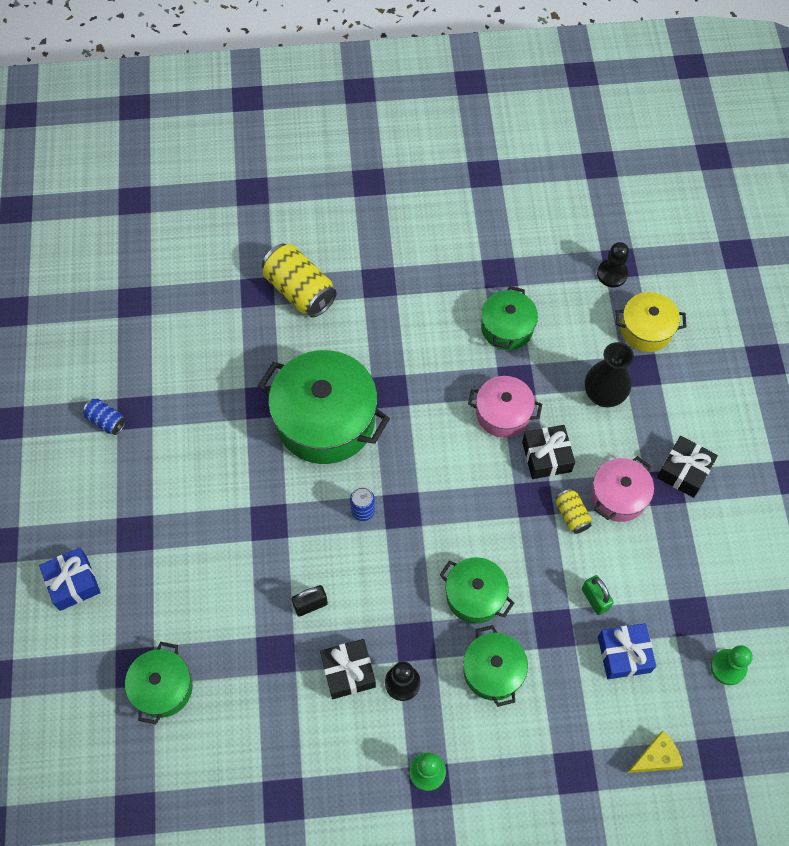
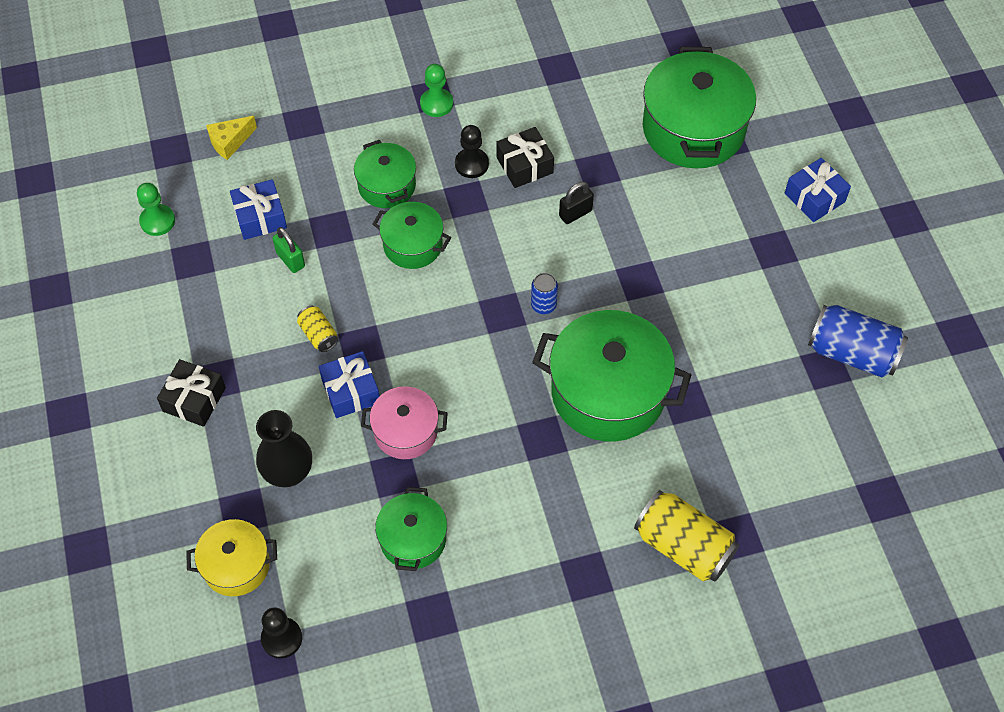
camera: 170 degrees right, 5 degrees down
blue can [83,399,126,435] -> blue can [808,305,908,377], size x1.95
green pot [125,642,193,724] -> green pot [643,47,756,168], size x1.82
black gift [522,425,575,479] -> blue gift [319,351,379,418]
pink pot [591,456,654,522] -> none

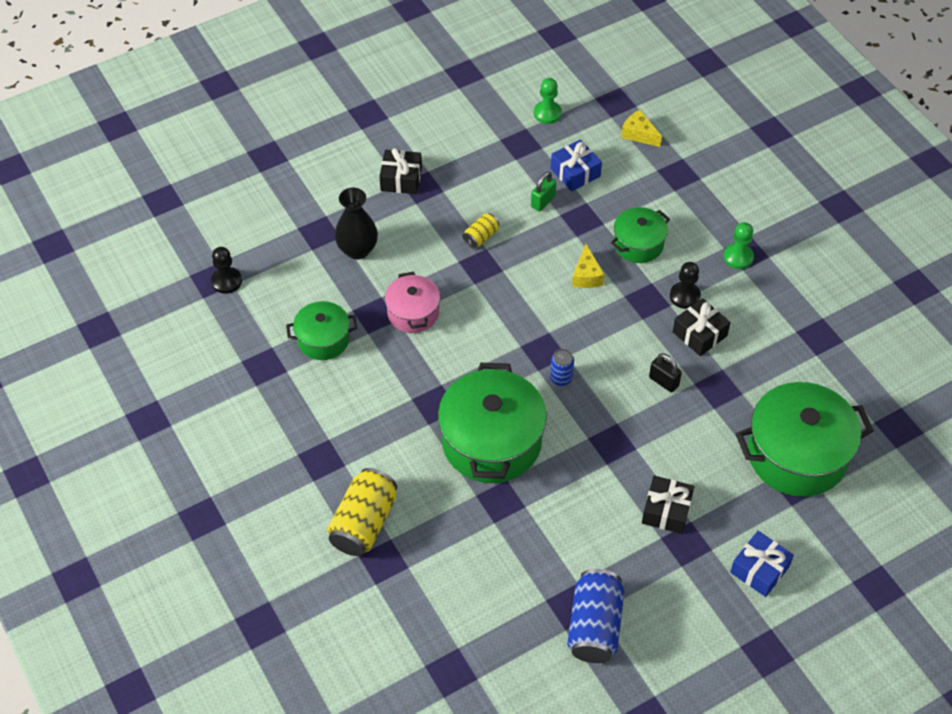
camera: 75 degrees right, 5 degrees down
yellow pot [186,519,277,596] -> none
blue gift [319,351,379,418] -> none
green pot [373,202,451,269] -> yellow cheese [572,244,605,288]
none -> black gift [642,476,694,534]

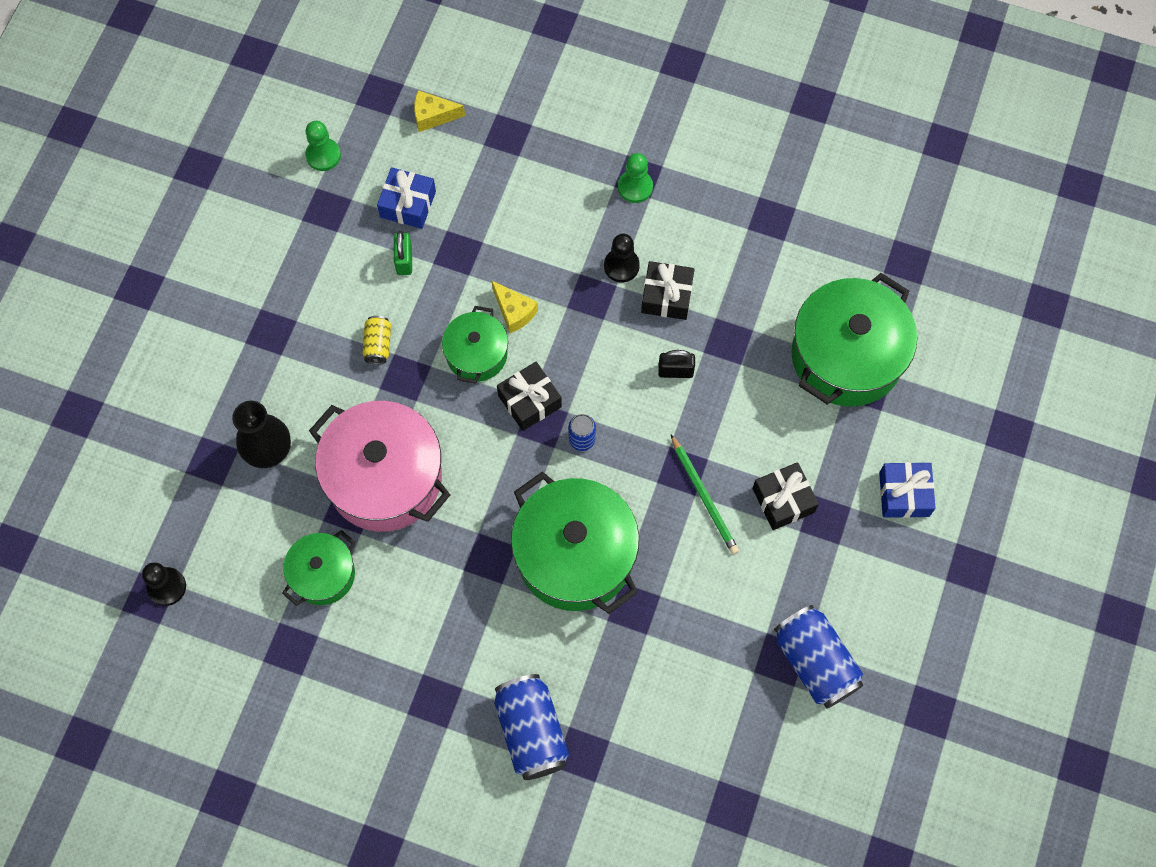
camera: 40 degrees left, 15 degrees up
yellow can [327,468,397,556] -> blue can [494,674,569,780]
black gift [379,148,422,194] -> black gift moved to [497,362,562,431]
pink pot [385,272,440,333] -> pink pot [309,401,450,532], size x1.82
green pot [611,207,670,263] -> green pot moved to [442,306,508,384]
none -> green pencil [671,435,739,554]

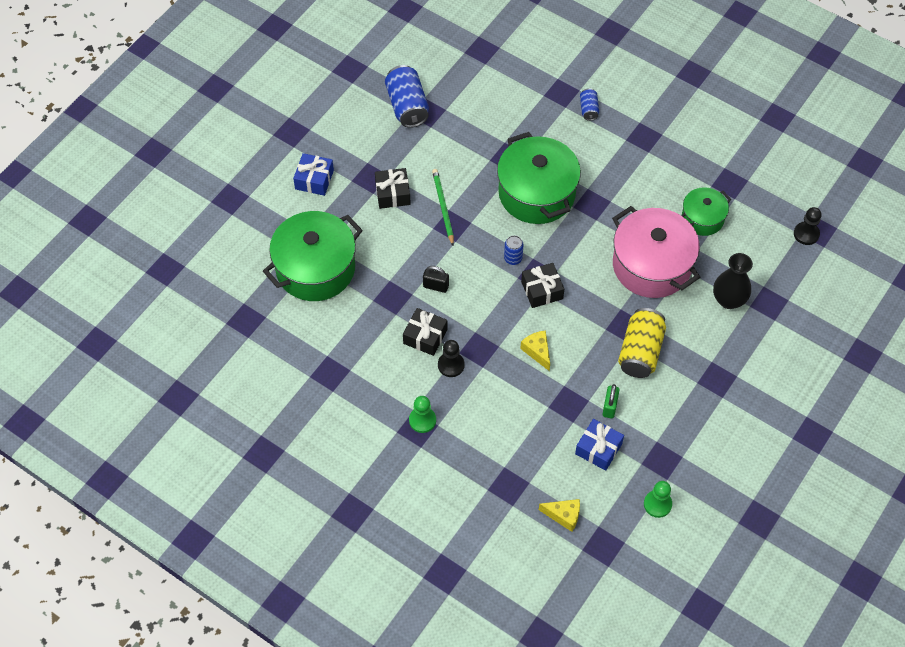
camera: 165 degrees left, 10 degrees down
yellow can [362,316,391,365] -> yellow can [618,308,666,378], size x1.95
green pot [442,306,508,384] -> none
blue can [494,674,569,780] -> blue can [580,88,599,121], size x0.51

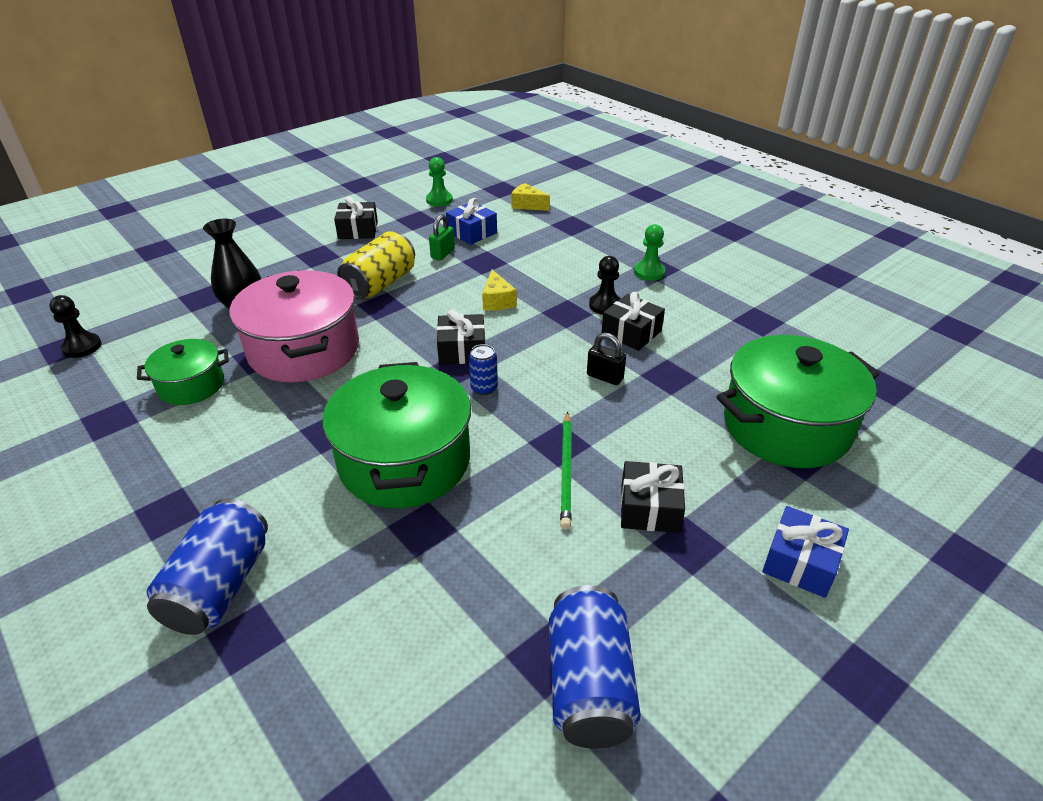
camera: 165 degrees left, 20 degrees down
blue can [580,88,599,121] -> blue can [147,499,268,635], size x1.95
none -> black gift [334,196,378,239]

